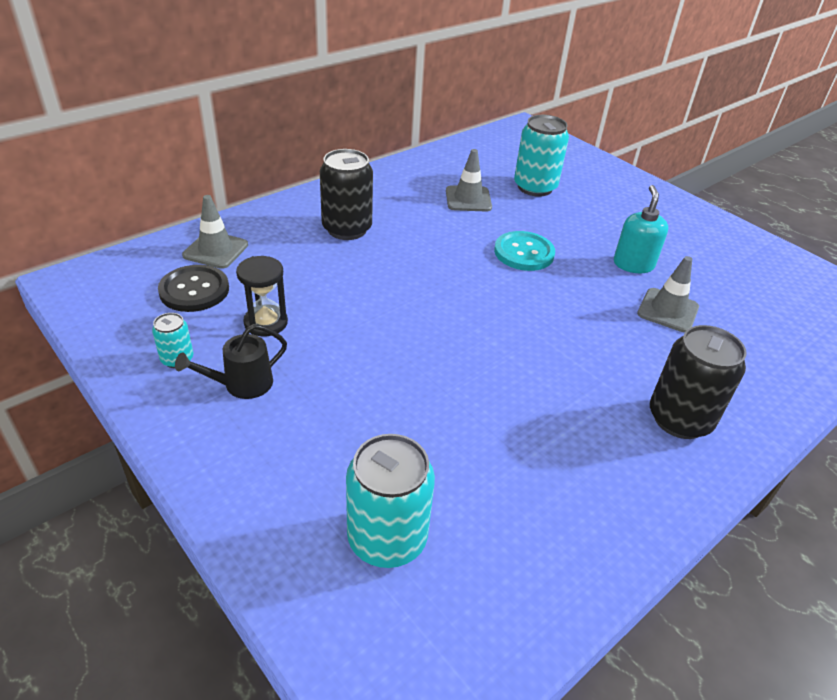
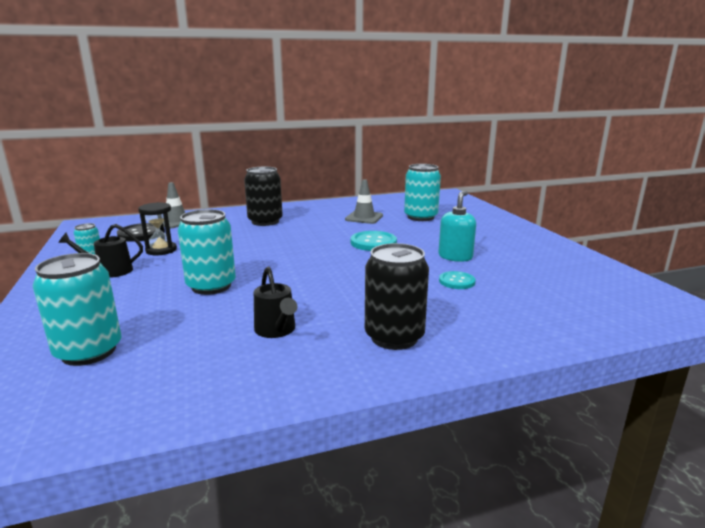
camera: 25 degrees right, 20 degrees down
grey traffic cone [637,256,699,333] -> turquoise button [439,271,476,289]
none -> turquoise can [178,209,236,295]
none -> black watering can [254,266,297,338]

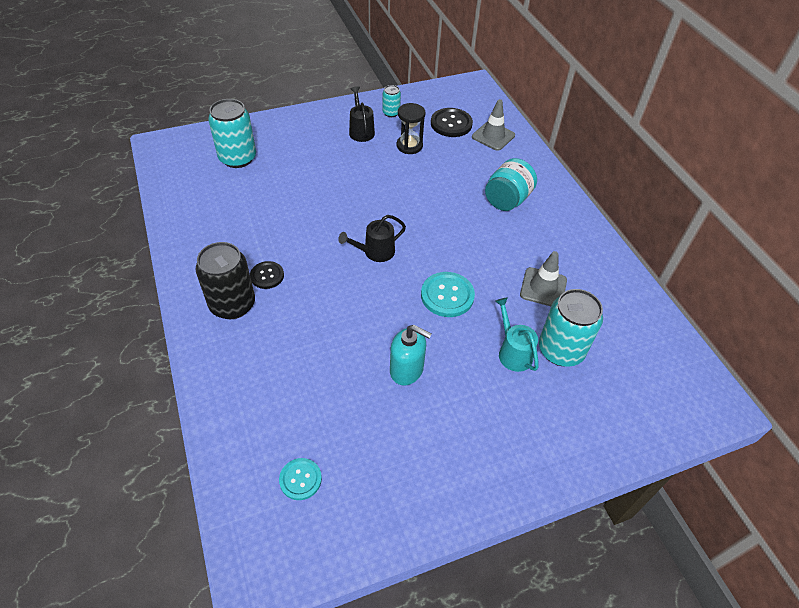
camera: 85 degrees right, 30 degrees up
turquoise can [178,209,236,295] -> none
black can [244,167,283,226] -> turquoise jar [485,158,537,211]
black watering can [254,266,297,338] -> black watering can moved to [338,215,406,262]
turquoise button [439,271,476,289] -> turquoise button moved to [279,458,322,500]
none -> black button [250,261,284,289]
none -> turquoise watering can [495,297,539,372]

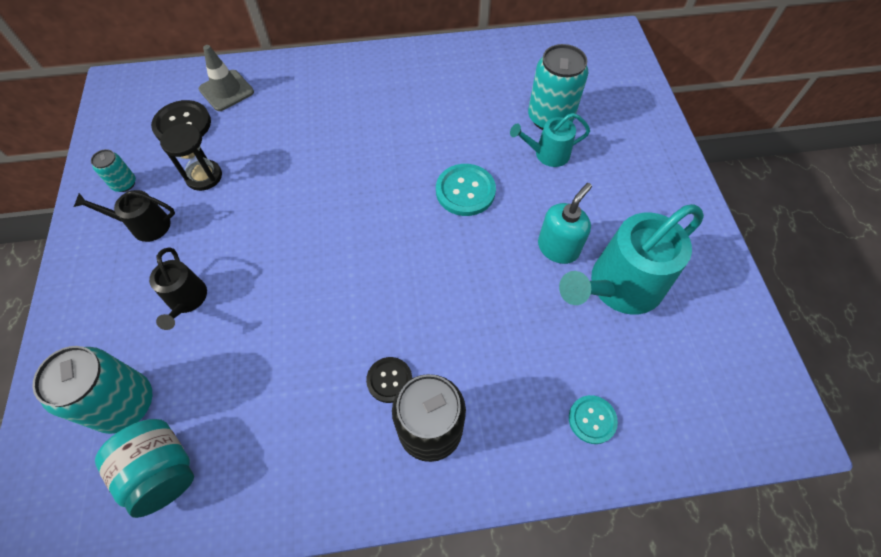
camera: 75 degrees left, 10 degrees up
turquoise button [279,458,322,500] -> turquoise button moved to [569,395,618,444]
black watering can [338,215,406,262] -> black watering can moved to [149,247,207,330]
turquoise jar [485,158,537,211] -> turquoise jar moved to [95,419,194,518]
grey traffic cone [520,251,567,306] -> none
none -> turquoise watering can [559,204,704,315]

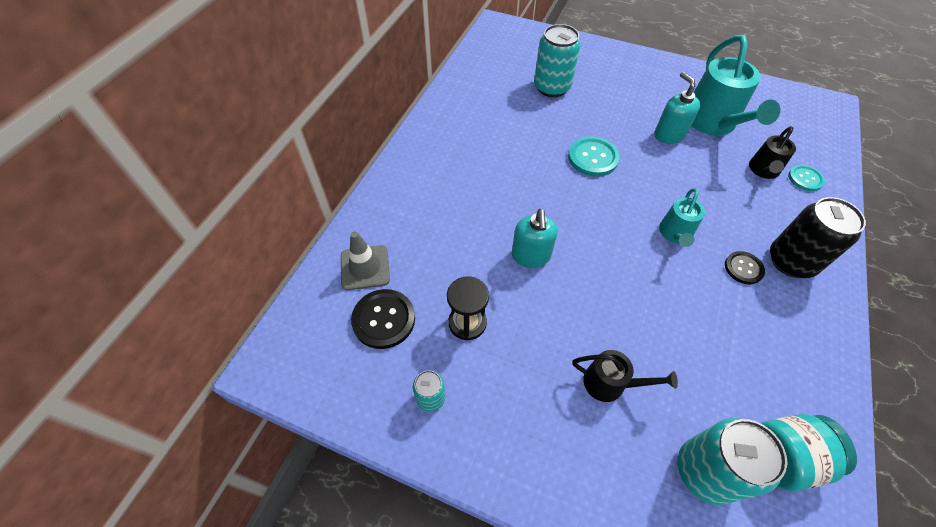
camera: 60 degrees left, 5 degrees down
black watering can [74,190,175,242] -> black watering can moved to [749,126,796,179]
turquoise watering can [510,113,590,167] -> turquoise watering can moved to [659,188,705,247]
none -> turquoise soap dispenser [512,209,558,268]

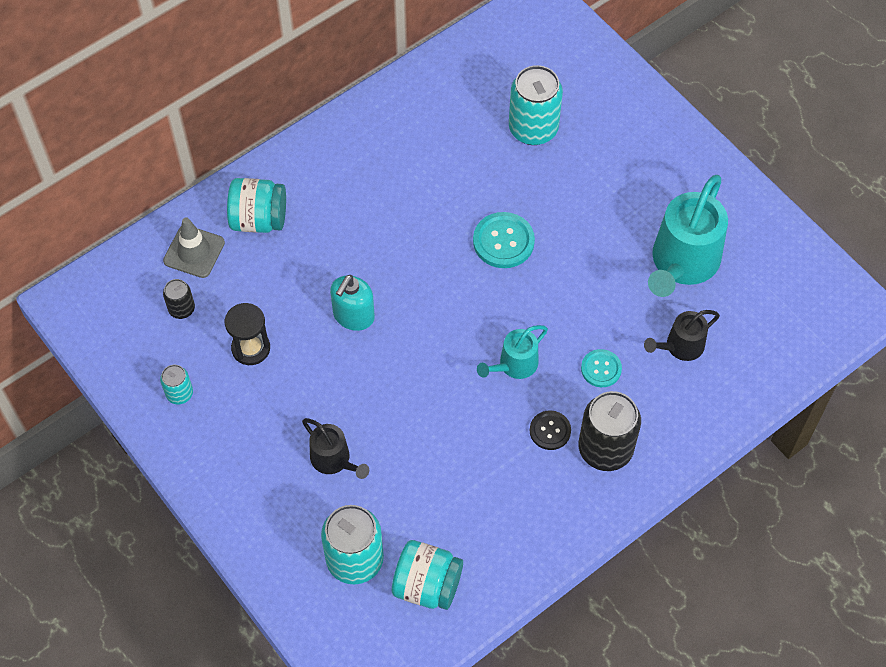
camera: 30 degrees right, 5 degrees up
black button [351,289,415,349] -> black can [163,279,195,319]
turquoise soap dispenser [654,72,700,144] -> none
turquoise button [788,165,825,191] -> turquoise button moved to [581,349,622,387]
none -> turquoise jar [227,178,286,233]

